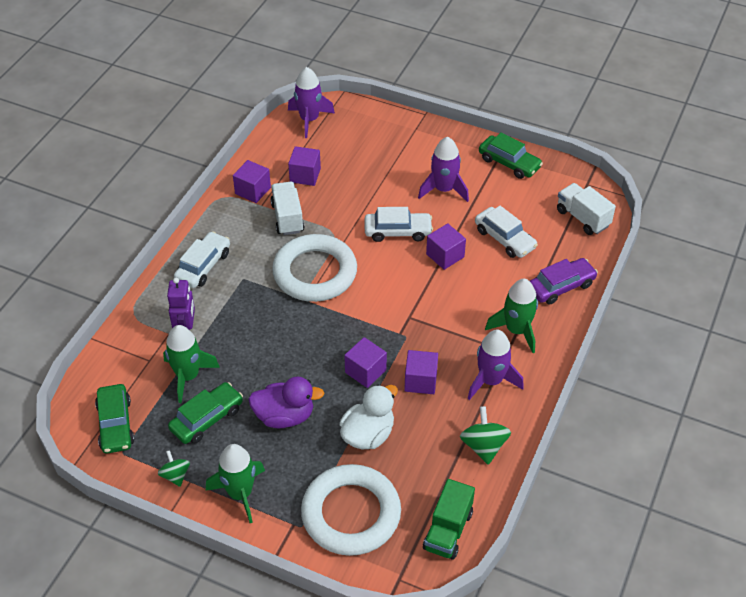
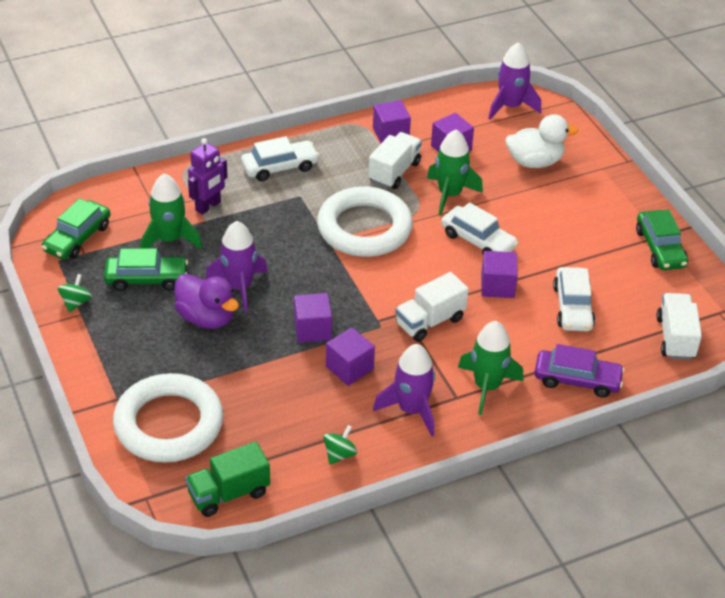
camera: 40 degrees right, 5 degrees down
green rocket [206,444,265,523] -> green rocket moved to [427,129,483,216]
white duck [340,385,398,449] -> white duck moved to [506,114,578,168]
purple rocket [418,137,469,202] -> purple rocket moved to [206,221,268,313]
green spinning top [460,406,511,465] -> green spinning top [323,425,357,465], size x0.64
none -> white truck [395,272,469,342]

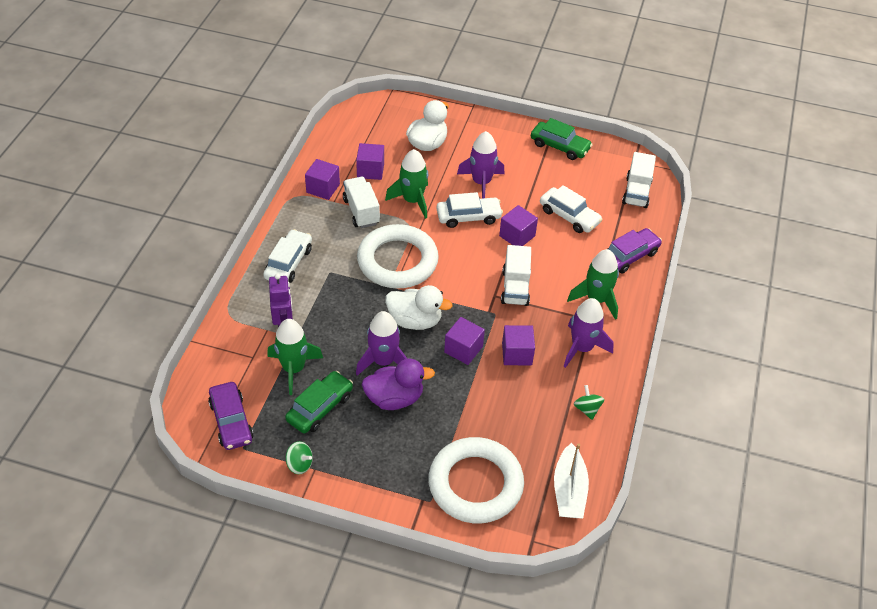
camera: 50 degrees left, 5 degrees up
green car [42,198,111,260] -> purple car [208,382,253,450]
green spinning top [58,274,92,312] -> green spinning top turned 150 degrees clockwise [286,441,313,474]
green truck [185,442,270,517] -> white boat [554,443,589,518]
purple rocket [488,42,541,120] -> purple rocket moved to [457,131,505,199]
white truck [656,293,702,360] -> white truck turned 120 degrees counterclockwise [622,152,656,208]
none -> white duck [385,285,453,330]

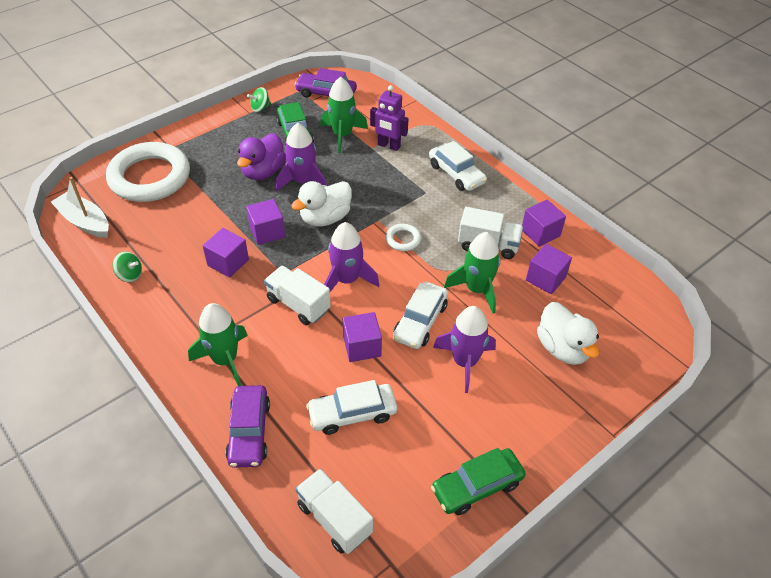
camera: 125 degrees right, 0 degrees up
white ring [357,224,439,288] -> white ring [386,224,421,251], size x0.41
purple rocket [564,298,614,368] -> purple rocket moved to [324,222,379,292]

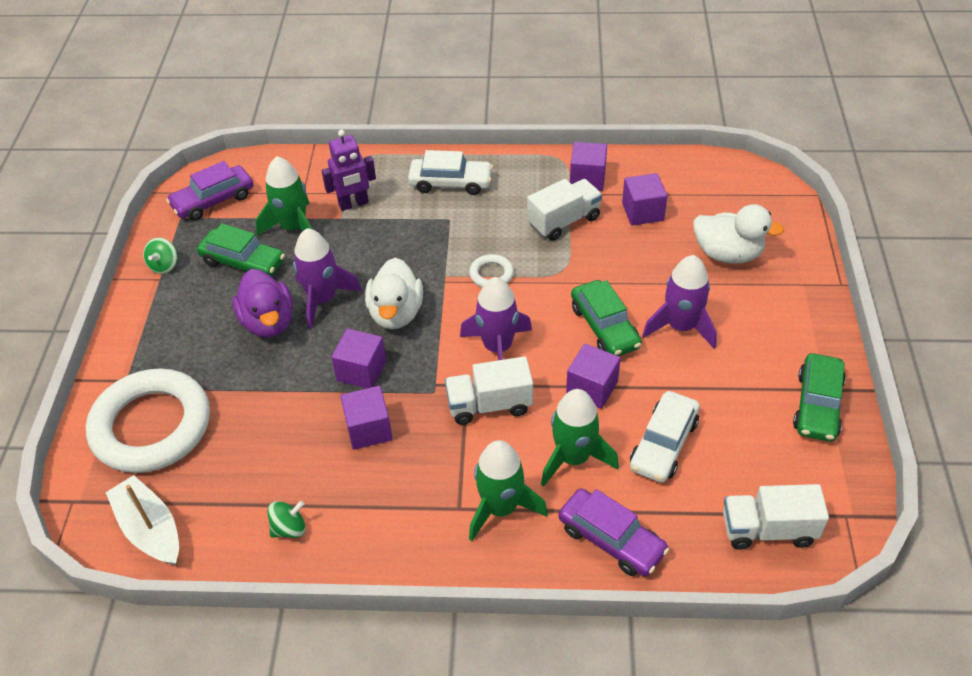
camera: 45 degrees left, 0 degrees up
white boat [51,177,109,238] -> white boat turned 60 degrees clockwise [105,475,179,565]
white car [393,282,448,349] -> green car [571,280,642,356]
green rocket [444,232,501,313] -> green rocket moved to [541,389,619,487]

